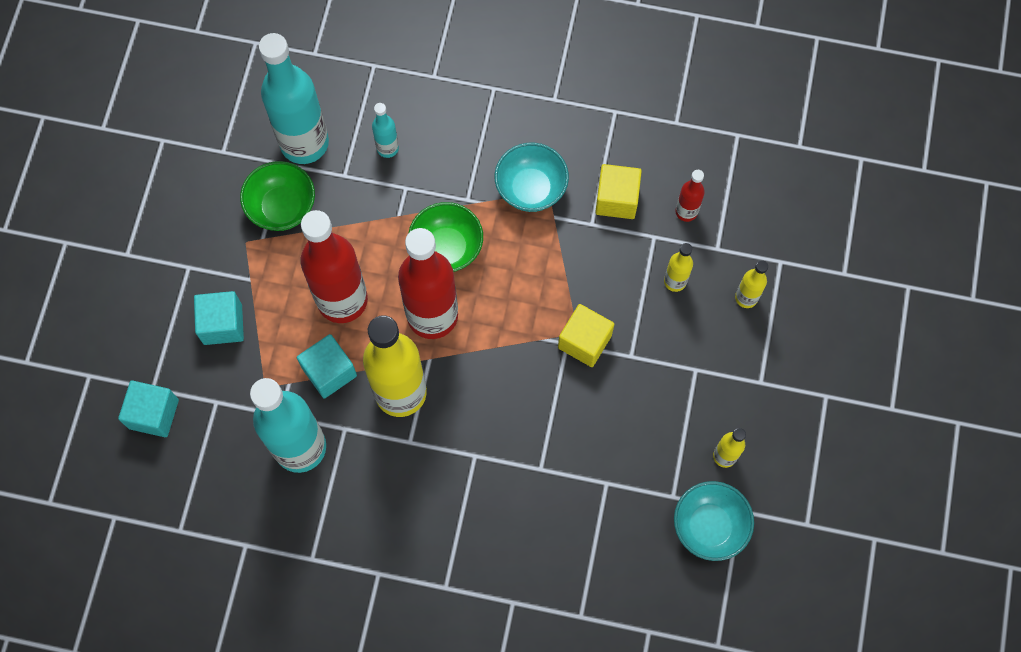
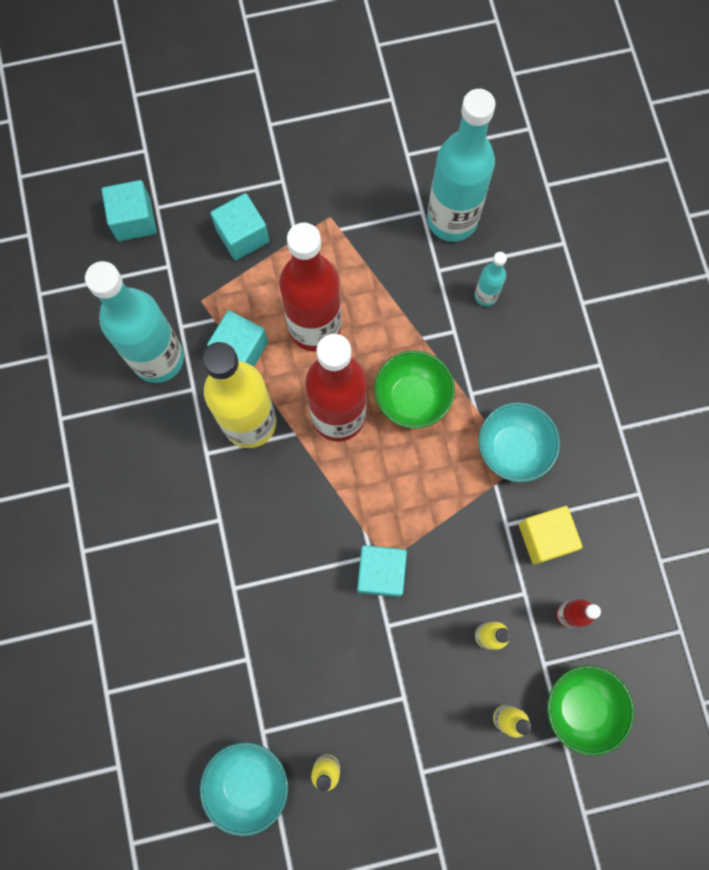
camera: 65 degrees right, 5 degrees up
green bowl [240,161,315,231] -> green bowl moved to [547,665,634,756]
yellow cube [558,304,614,367] -> turquoise cube [357,545,407,597]

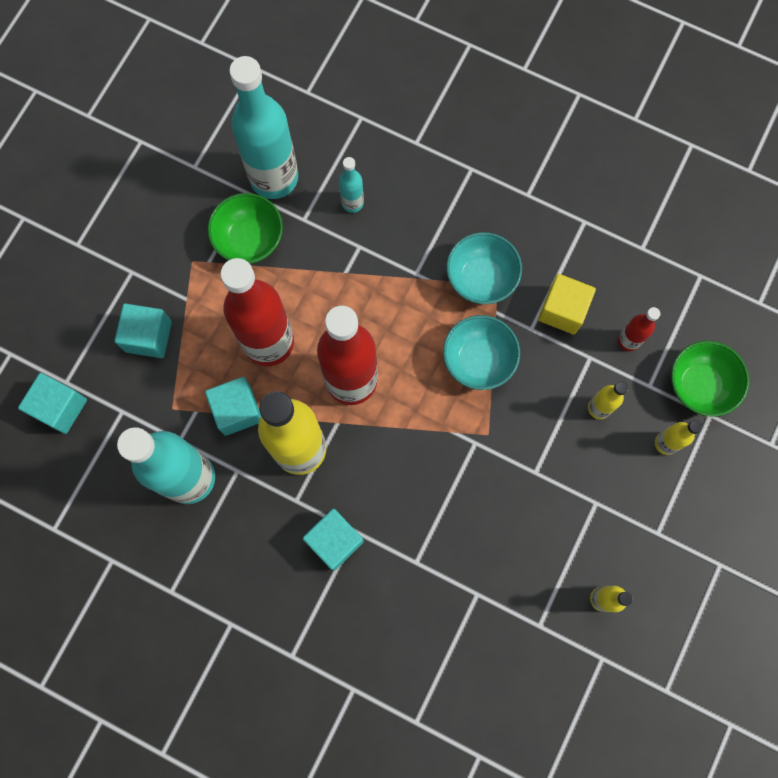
camera: 50 degrees left, 0 degrees up
turquoise bowl [200,742,288,836] -> turquoise bowl moved to [443,315,520,390]
turquoise cube [357,545,407,597] -> turquoise cube moved to [303,509,364,571]
green bowl [374,351,455,429] -> green bowl moved to [208,193,283,264]

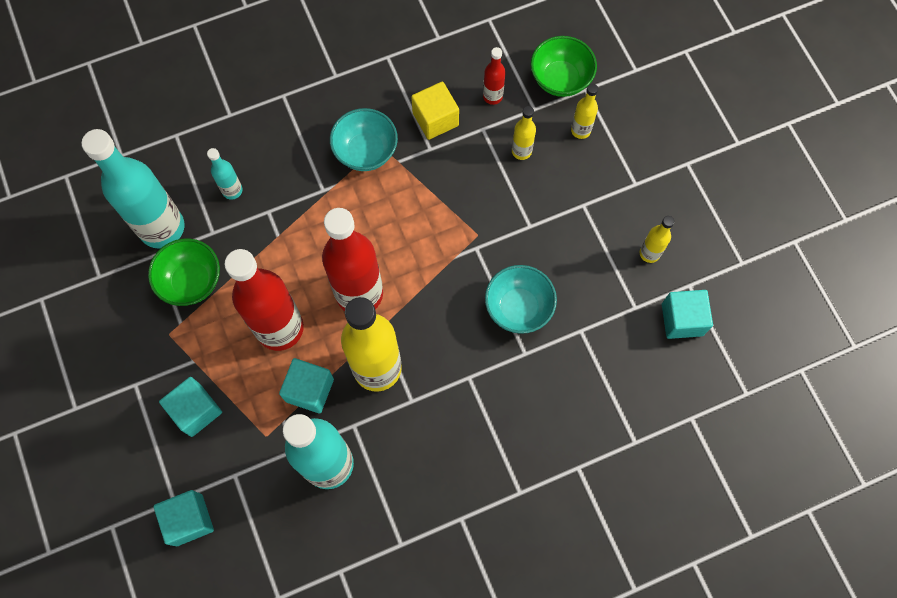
camera: 50 degrees left, 5 degrees down
turquoise cube [303,509,364,571] -> turquoise cube moved to [662,290,713,339]
turquoise bowl [443,315,520,390] -> turquoise bowl moved to [485,265,557,334]

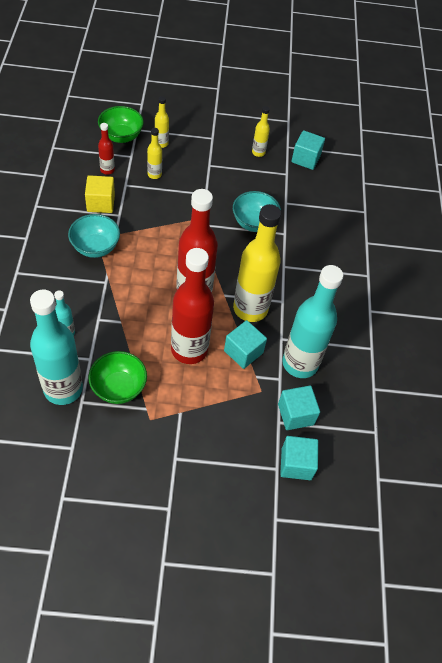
camera: 70 degrees left, 15 degrees down
turquoise cube [159,377,222,437] -> turquoise cube moved to [278,386,320,430]

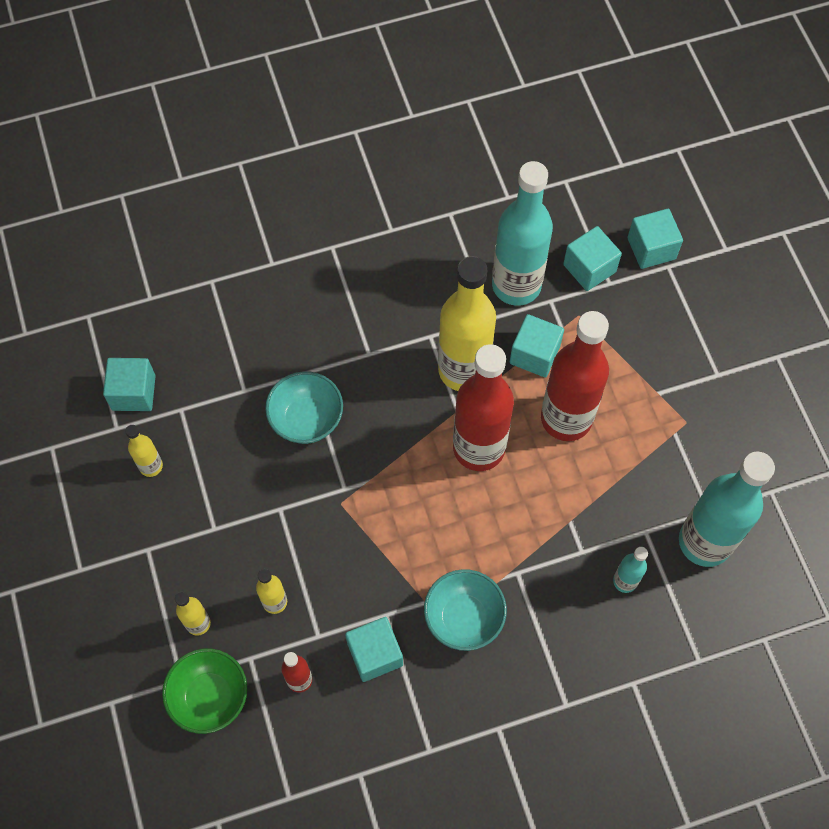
camera: 105 degrees left, 10 degrees up
yellow cube [85,175,115,213] -> turquoise cube [345,617,403,682]
green bowl [88,351,147,404] -> none

